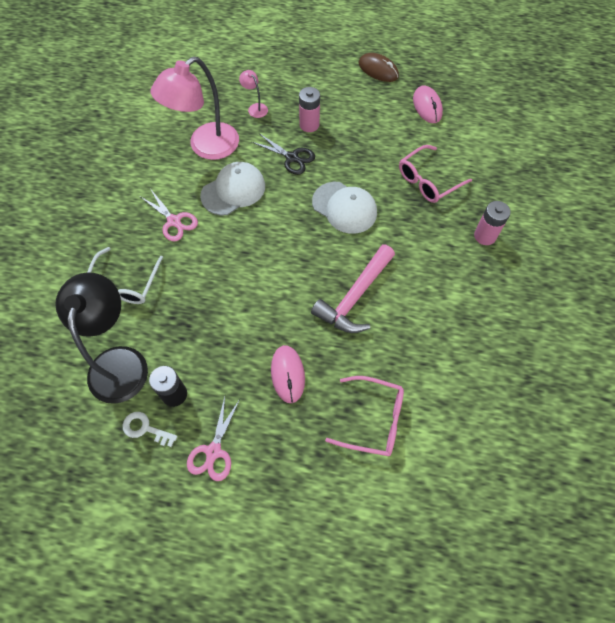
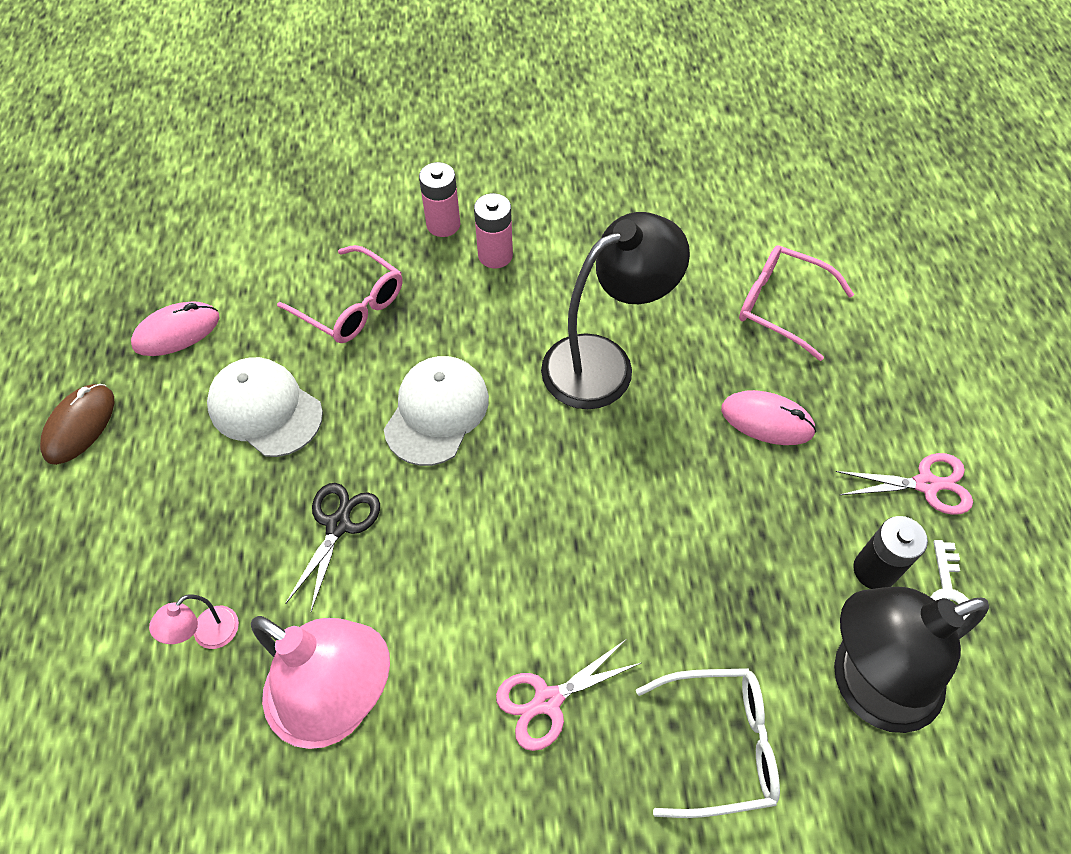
camera: 105 degrees left, 5 degrees down
pink scissors [141,190,198,241] -> pink scissors turned 150 degrees counterclockwise [496,640,641,751]
white cap [200,162,265,215] -> white cap moved to [207,357,323,457]
pink mouse [271,345,305,403] -> pink mouse turned 45 degrees clockwise [721,390,816,445]
pink battery [299,87,320,132] -> pink battery moved to [474,193,513,268]
pink hammer [311,244,395,333] -> black lamp [541,212,690,409]
pink glasses [325,376,404,456] -> pink glasses turned 60 degrees counterclockwise [739,245,854,361]

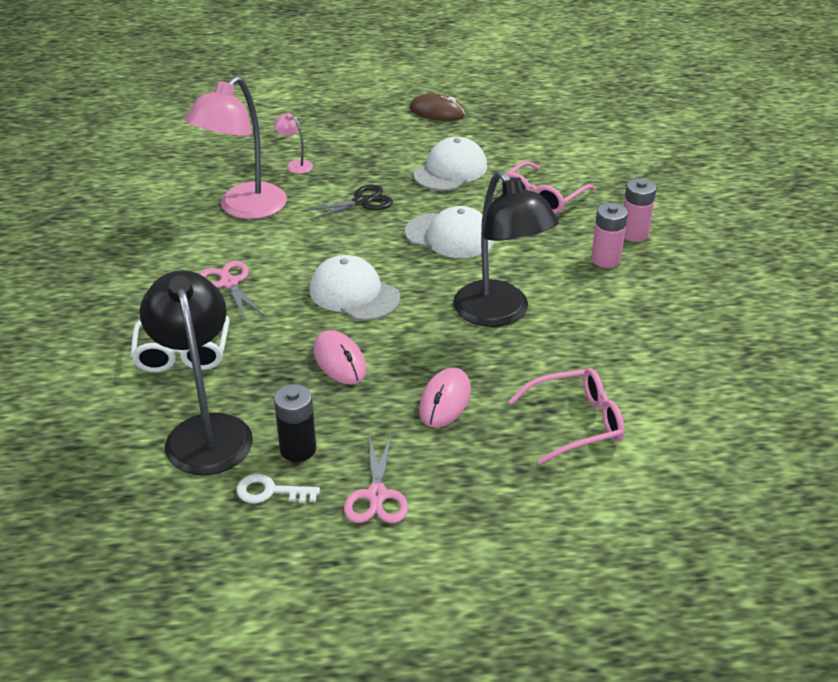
camera: 90 degrees right, 20 degrees down
pink mouse [131,301,220,356] -> pink mouse moved to [313,330,367,385]
black scissors [285,483,380,612] -> black scissors turned 45 degrees counterclockwise [303,185,393,220]
pink glasses [739,245,854,361] -> pink glasses turned 45 degrees clockwise [508,368,625,464]
none -> white cap [309,255,400,321]

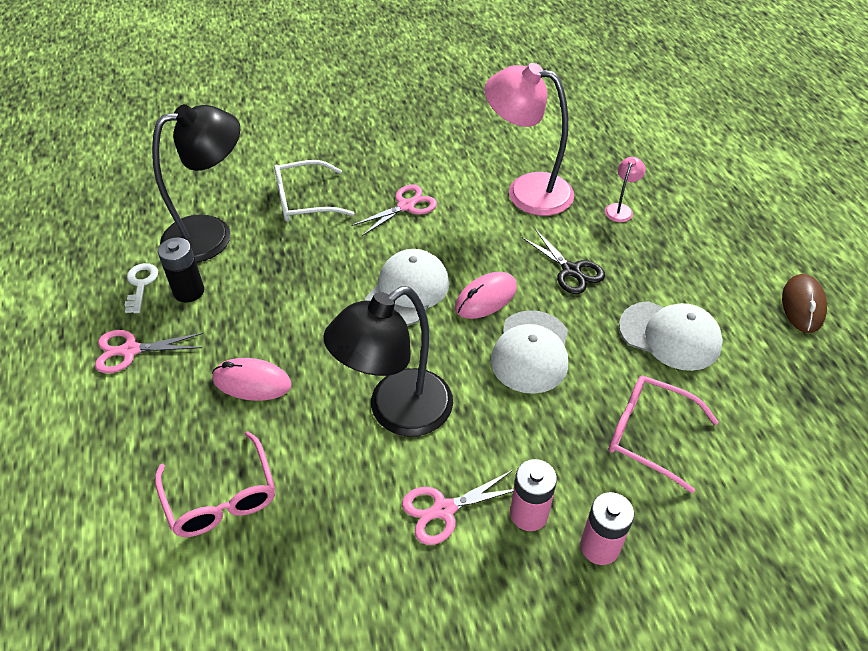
camera: 80 degrees right, 10 degrees up
pink mouse [313,330,367,385] -> pink mouse moved to [455,272,517,319]
none -> pink scissors [402,470,513,545]

